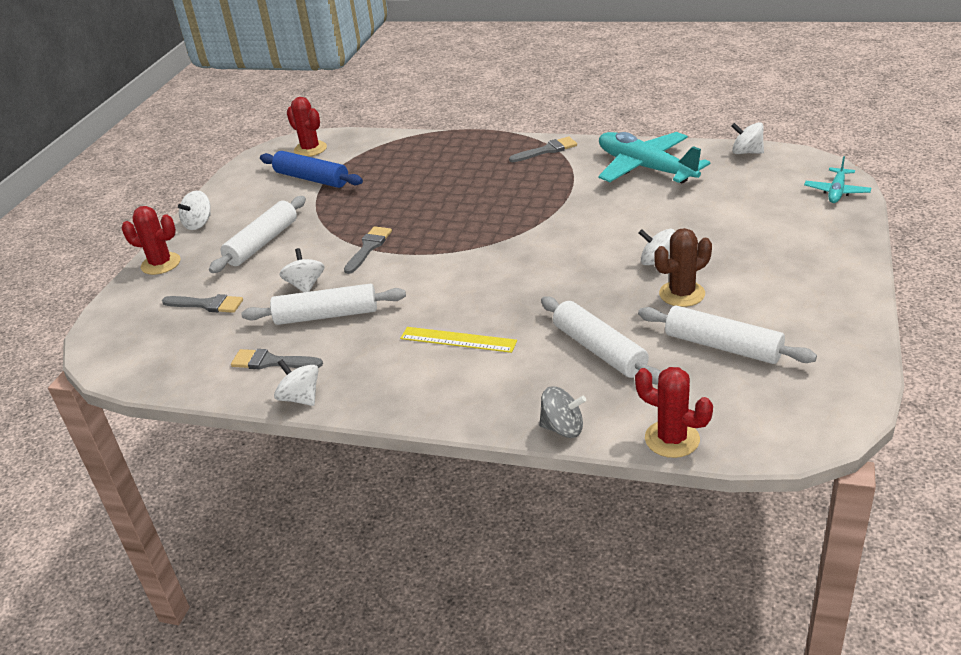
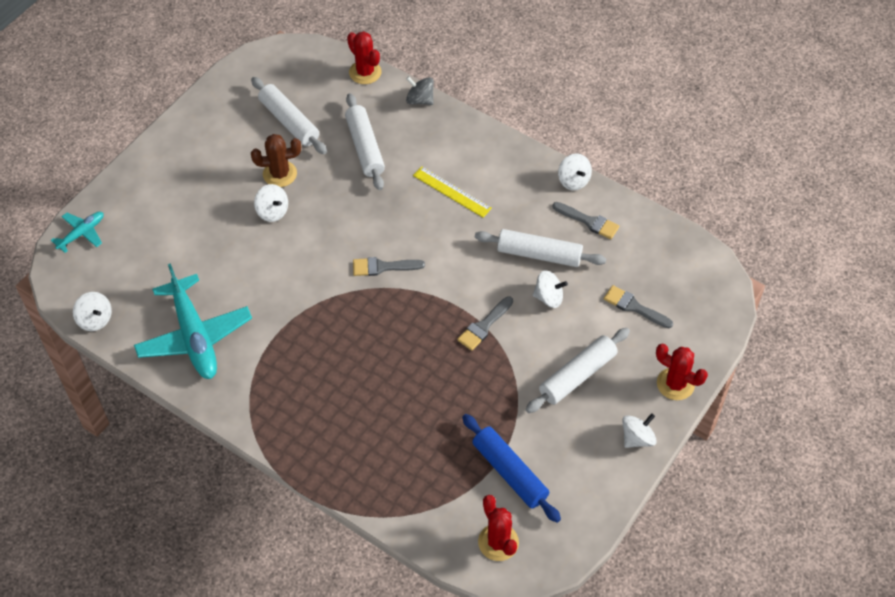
camera: 165 degrees left, 20 degrees up
white spinning top [280,248,324,292] -> white spinning top turned 90 degrees counterclockwise [533,270,568,308]
grey brush [509,136,577,162] -> grey brush moved to [353,257,425,276]

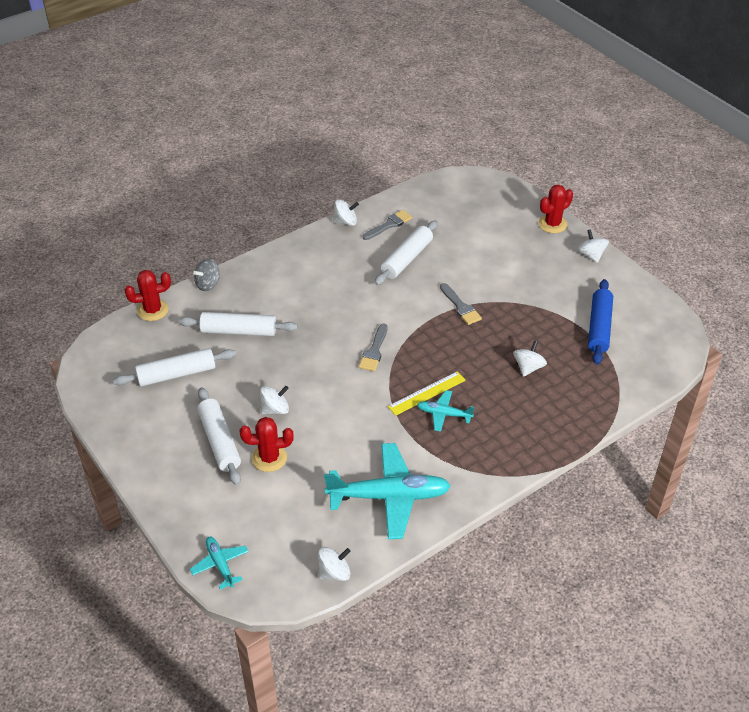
camera: 70 degrees left, 10 degrees down
brown cactus [251,134,301,187] -> none
yellow ruler [413,166,492,218] -> yellow ruler moved to [388,371,466,416]
blue rolling pin [462,414,561,523] -> blue rolling pin turned 60 degrees counterclockwise [588,279,613,365]
red cactus [478,495,519,561] -> red cactus moved to [240,417,294,472]
white rolling pin [526,328,630,413] -> white rolling pin moved to [197,387,241,485]
white spinning top [533,270,568,308] -> white spinning top moved to [513,340,547,377]
grey brush [604,285,673,328] -> none
none -> turquoise plane [417,390,474,432]

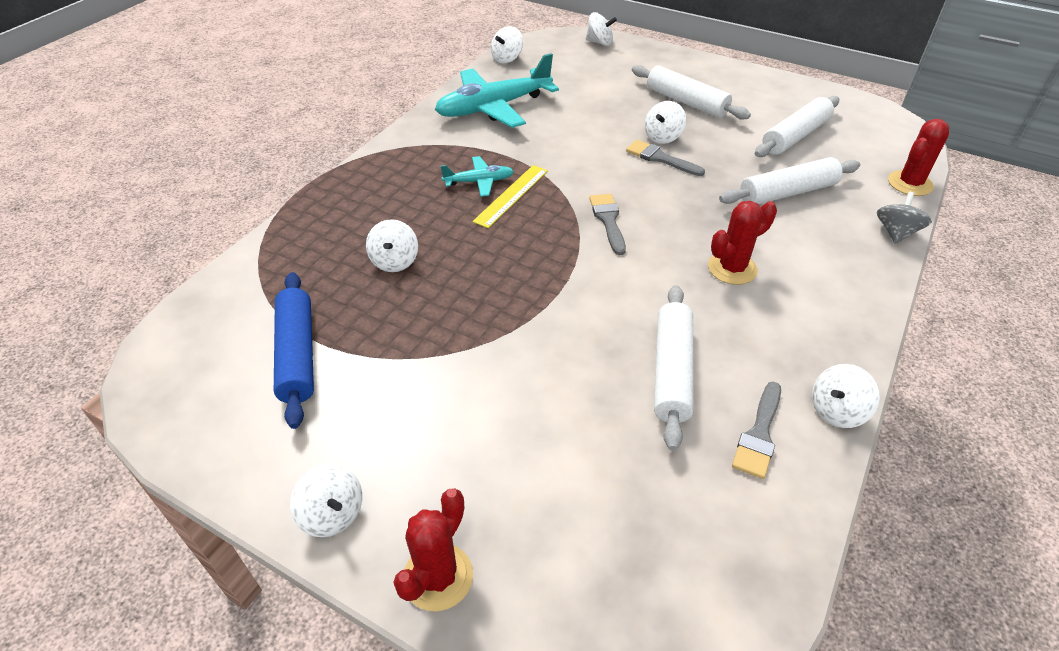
camera: 155 degrees right, 0 degrees up
turquoise plane [190,537,249,590] -> white spinning top [585,12,617,46]
red cactus [240,417,294,472] -> red cactus moved to [708,201,777,285]
grey brush [440,283,482,325] -> grey brush moved to [626,140,705,176]

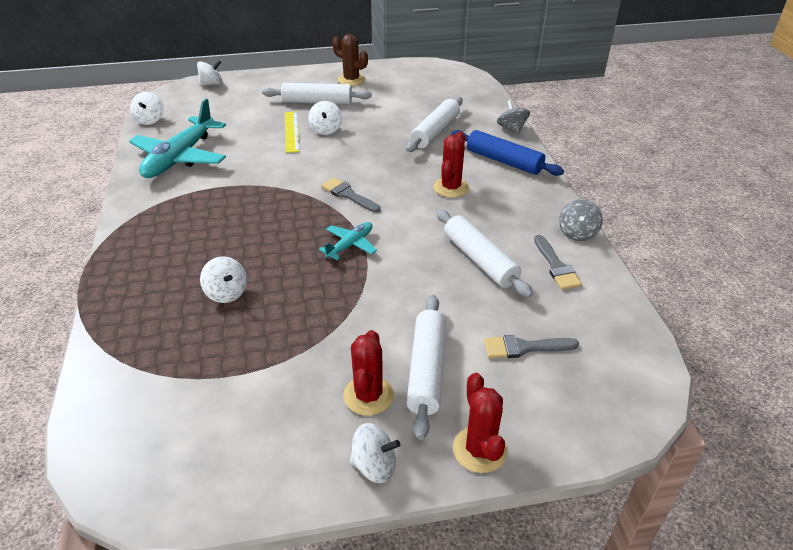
camera: 40 degrees left, 5 degrees down
blue rolling pin [274,272,314,429] -> blue rolling pin moved to [451,130,564,176]
turquoise plane [441,156,514,197] -> turquoise plane moved to [319,222,377,260]
yellow ruler [473,165,548,228] -> yellow ruler moved to [285,112,300,153]
grey brush [626,140,705,176] -> grey brush moved to [484,335,579,358]
white rolling pin [755,96,839,157] -> white rolling pin moved to [406,295,446,440]
white spinning top [812,364,880,428] -> grey spinning top [559,199,603,241]
red cactus [888,119,949,196] -> red cactus moved to [343,330,394,416]
none -> brown cactus [332,34,368,86]

